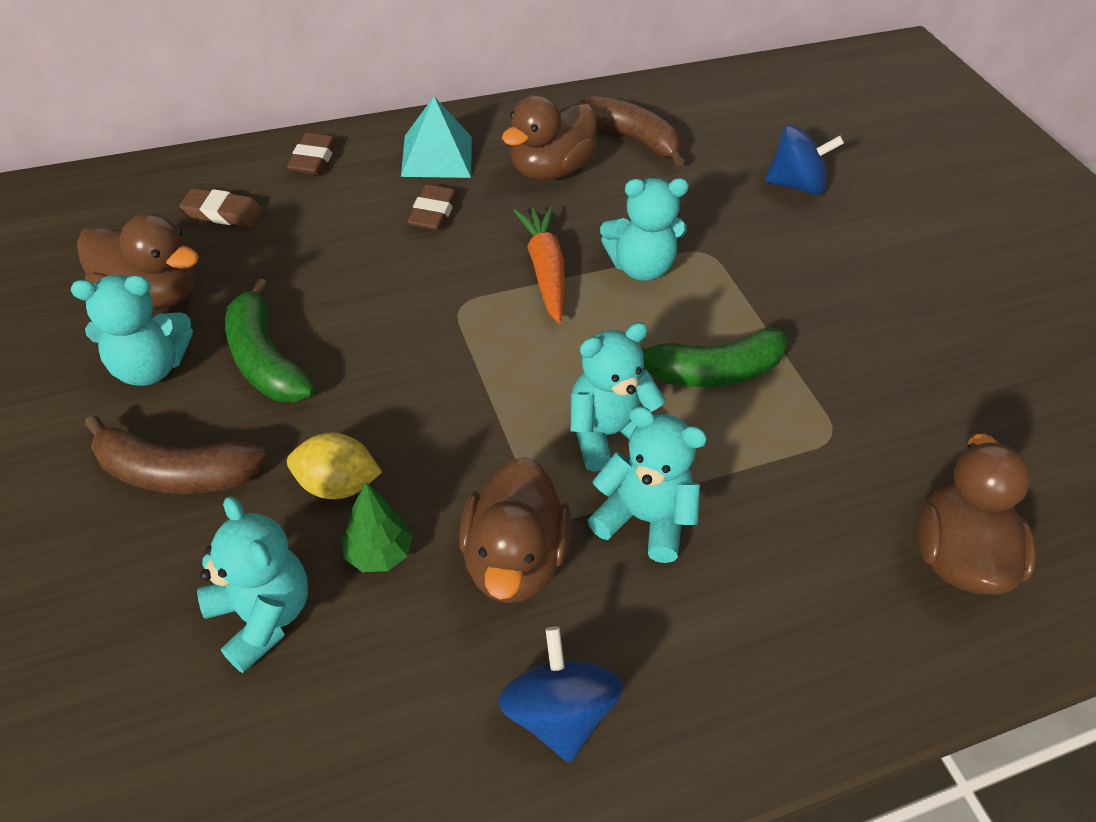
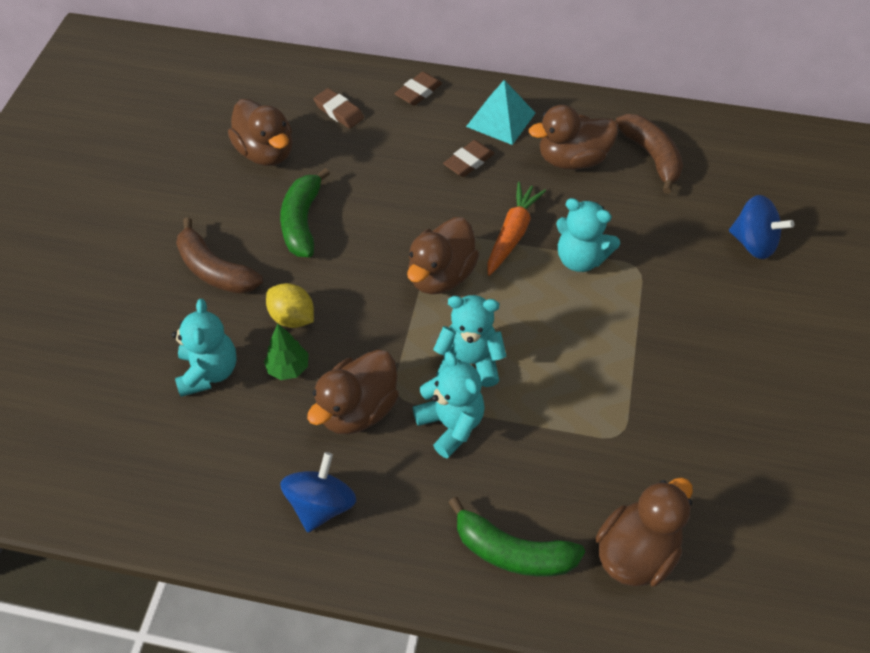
camera: 35 degrees right, 5 degrees up
turquoise teddy bear [71,275,193,386] -> none
green banana [641,327,788,387] -> green banana moved to [448,497,585,577]
none -> brown duck [407,217,479,294]

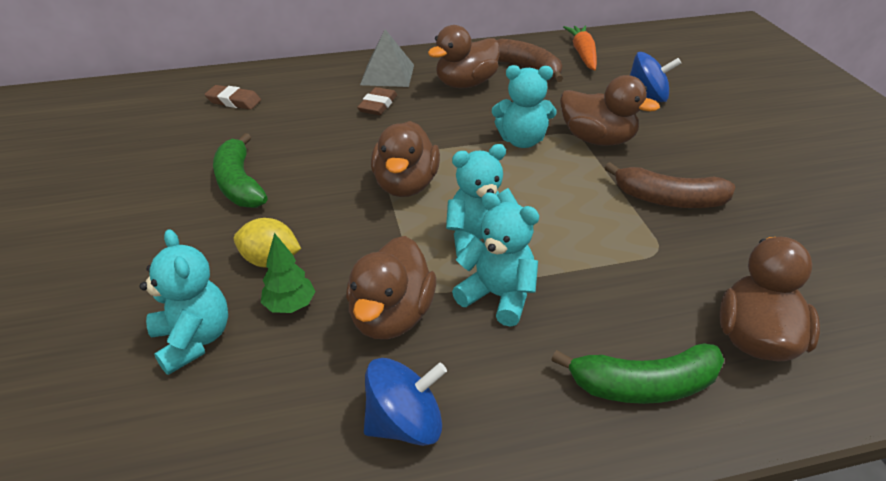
camera: 25 degrees left, 15 degrees down
brown banana [176,217,263,294] -> brown banana moved to [605,162,735,208]
brown duck [228,99,293,166] -> brown duck moved to [560,75,660,146]
blue spinning top [280,452,356,532] -> blue spinning top turned 75 degrees clockwise [364,358,447,446]
brown eraser [394,72,442,106] -> none
turquoise pyramid [466,80,535,145] -> grey pyramid [360,29,414,87]
orange carrot [488,182,546,276] -> orange carrot moved to [563,26,597,71]

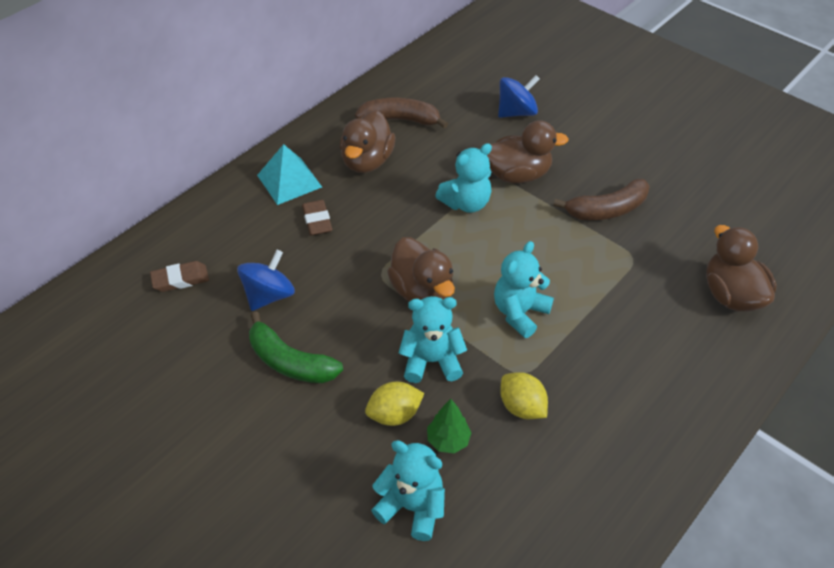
camera: 35 degrees left, 10 degrees up
brown duck [346,236,436,339] -> yellow lemon [500,372,548,419]
grey pyramid [360,29,414,87] -> turquoise pyramid [257,144,322,205]
blue spinning top [364,358,447,446] -> blue spinning top moved to [237,250,295,311]
turquoise teddy bear [452,192,539,327] -> turquoise teddy bear moved to [399,296,467,383]
green banana [551,343,724,404] -> none
orange carrot [563,26,597,71] -> none

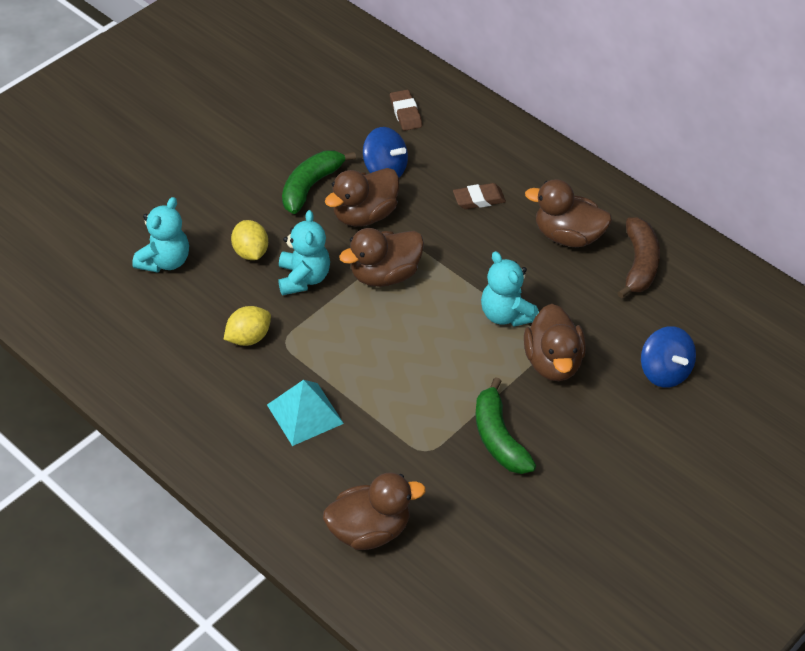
camera: 90 degrees right, 0 degrees up
turquoise pyramid [257,144,322,205] -> turquoise pyramid moved to [267,380,344,446]
green tree [427,399,472,453] -> none
turquoise teddy bear [494,241,554,338] -> none
brown banana [553,179,650,220] -> green banana [475,377,536,474]
none -> brown duck [325,168,399,227]

